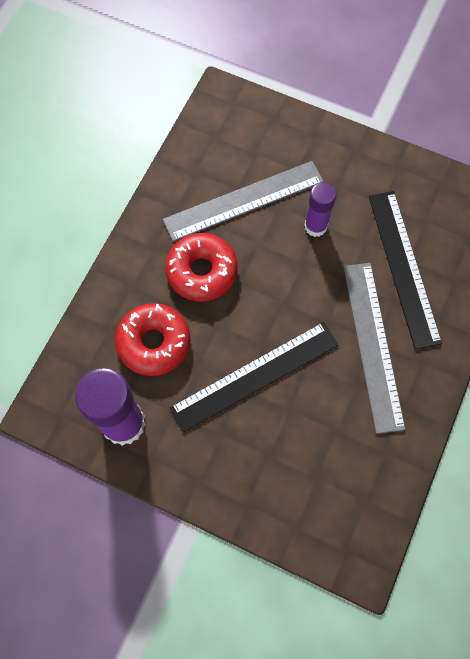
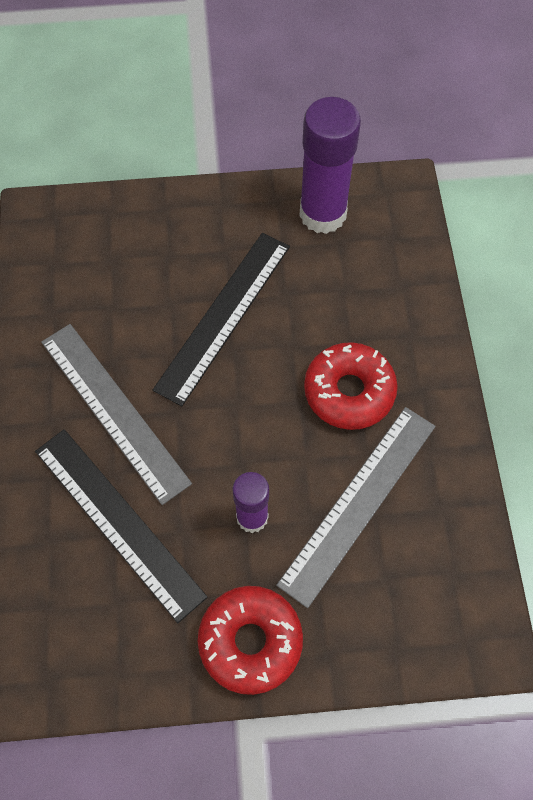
camera: 150 degrees right, 5 degrees down
red donut [115,303,190,376] -> red donut moved to [198,586,303,695]

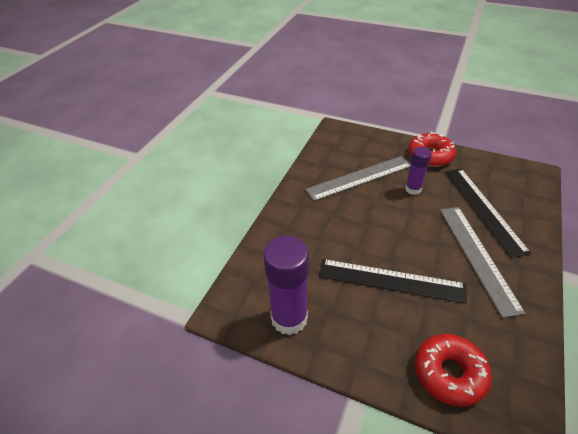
camera: 150 degrees left, 20 degrees down
black ruler [153,233,290,407] -> black ruler turned 45 degrees clockwise [319,259,467,303]
red donut [304,342,398,430] -> red donut moved to [415,334,492,407]

